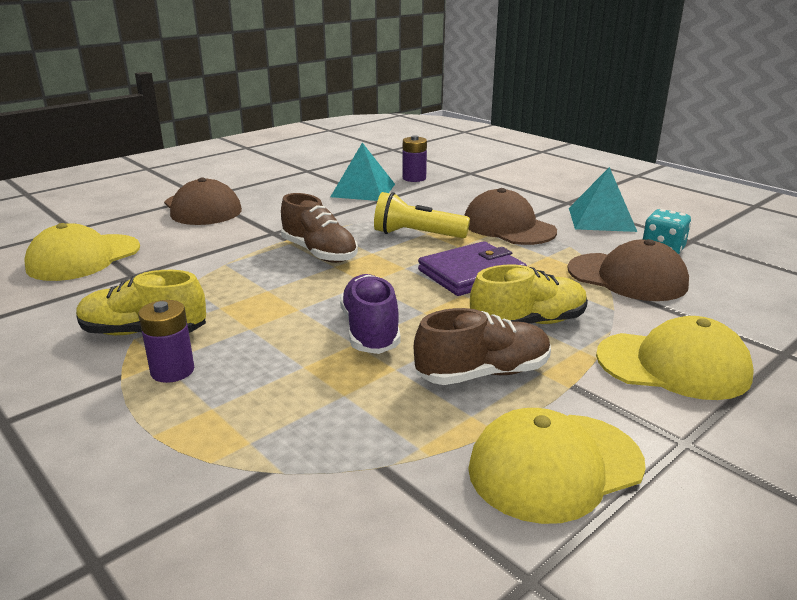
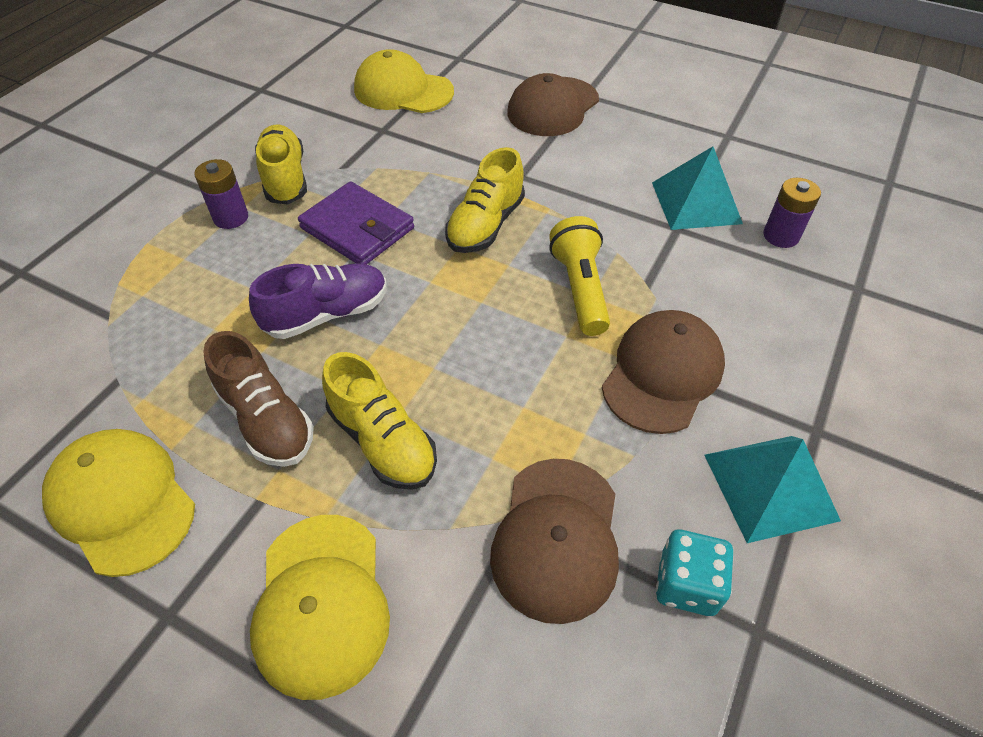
camera: 70 degrees right, 25 degrees up
brown shoe [281,193,358,263] -> yellow shoe [445,147,525,253]
purple wallet [418,241,527,296] -> purple wallet moved to [298,181,414,264]

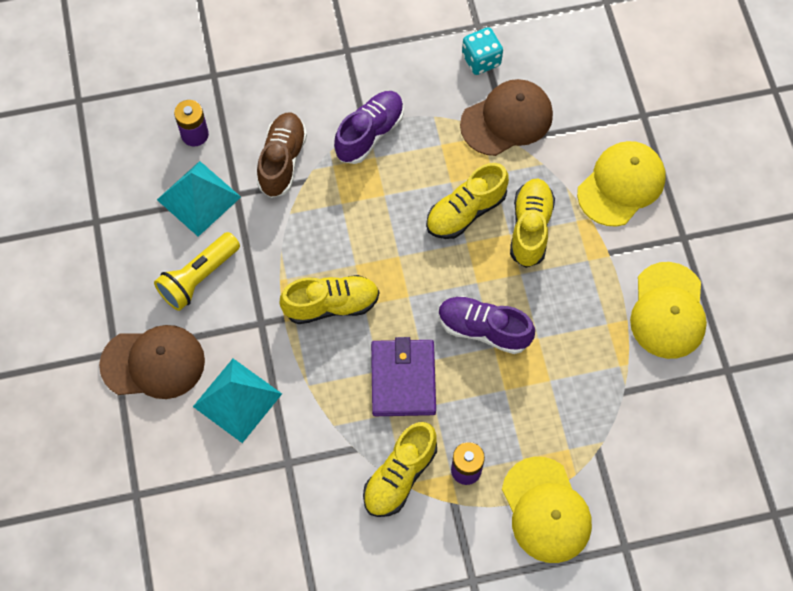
camera: 130 degrees left, 15 degrees up
brown shoe [203,331,314,467] -> brown shoe moved to [257,112,307,198]
yellow cap [354,49,454,113] -> yellow cap moved to [502,457,592,563]
yellow flashlight [549,216,610,336] -> yellow flashlight moved to [154,232,240,311]
brown cap [602,310,725,434] -> purple shoe [334,91,404,164]
turquoise pyramid [704,436,841,543] -> turquoise pyramid moved to [193,359,282,443]
none -> yellow shoe [426,163,509,239]

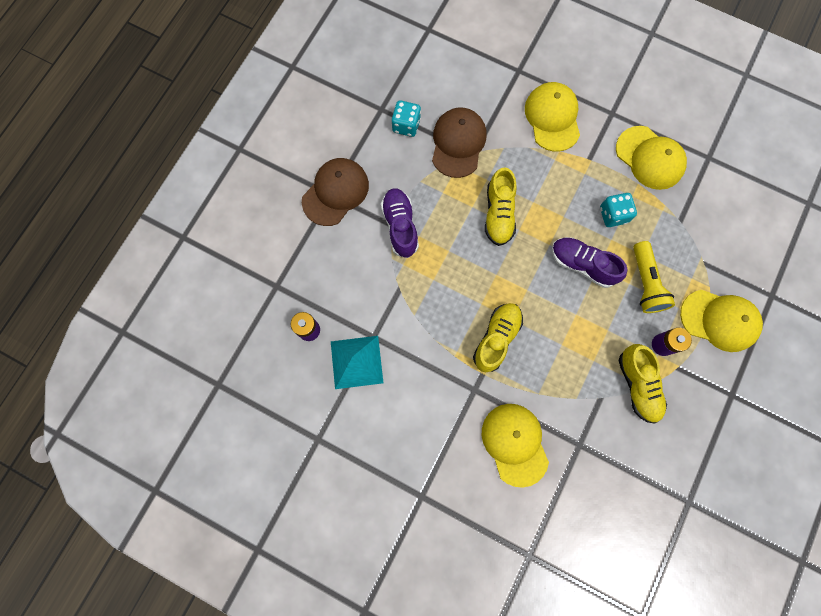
camera: 50 degrees left, 10 degrees up
brown cap [99,325,205,399] -> brown cap moved to [302,158,369,226]
yellow flashlight [154,232,240,311] -> yellow flashlight moved to [633,241,675,313]
turquoise pyramid [193,359,282,443] -> yellow cap [482,404,549,488]
brown shoe [257,112,307,198] -> none
purple wallet [371,337,436,416] -> none
purple shoe [438,296,535,354] -> purple shoe turned 60 degrees clockwise [552,237,628,288]
yellow shoe [510,179,555,268] -> none
none -> turquoise dice [600,193,637,227]

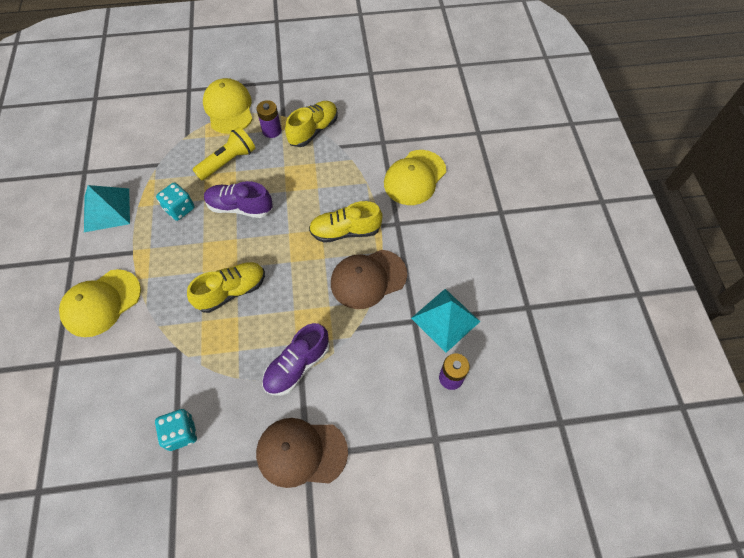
camera: 125 degrees left, 15 degrees down
brown cap [432,107,486,178] -> brown cap moved to [331,250,407,309]
purple shoe [552,237,628,288] -> purple shoe turned 105 degrees clockwise [204,181,272,218]
yellow cap [616,126,687,190] -> turquoise pyramid [84,185,130,232]

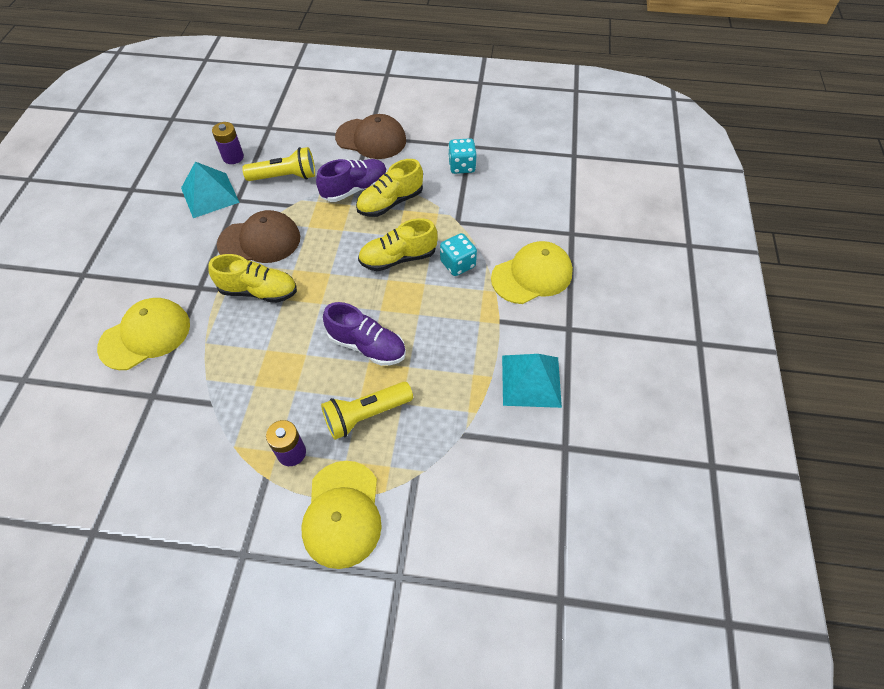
camera: 165 degrees left, 5 degrees down
turquoise dice [156,183,195,221] -> turquoise dice moved to [440,233,477,276]
yellow shoe [285,101,338,147] -> yellow shoe moved to [356,159,423,217]
none -> yellow flashlight [242,147,315,181]

